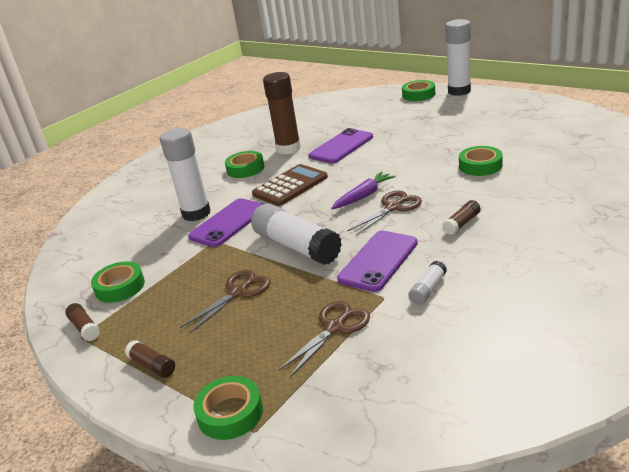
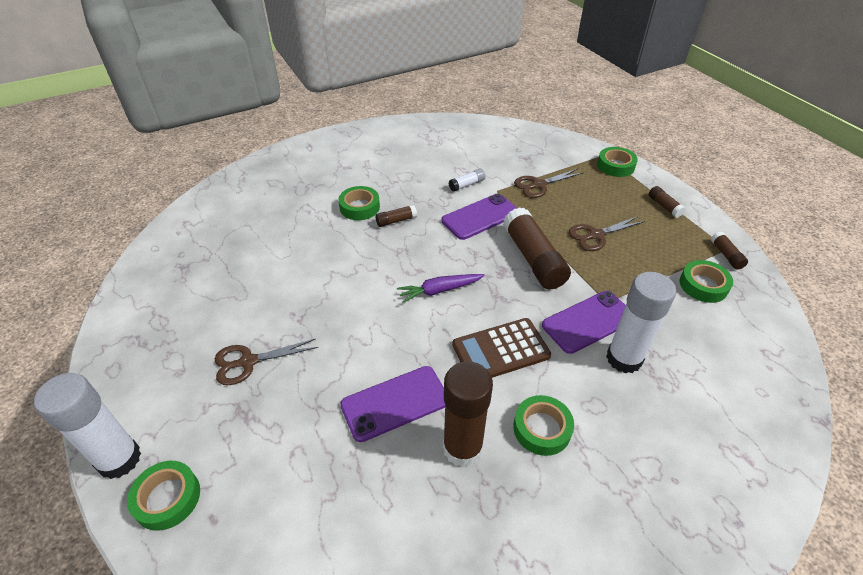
camera: 160 degrees left, 15 degrees up
white glue stick [251,204,342,265] -> brown glue stick [503,207,571,290]
brown scissors [347,190,422,236] -> brown scissors moved to [215,339,318,385]
green tape [459,146,503,176] -> green tape moved to [339,186,380,220]

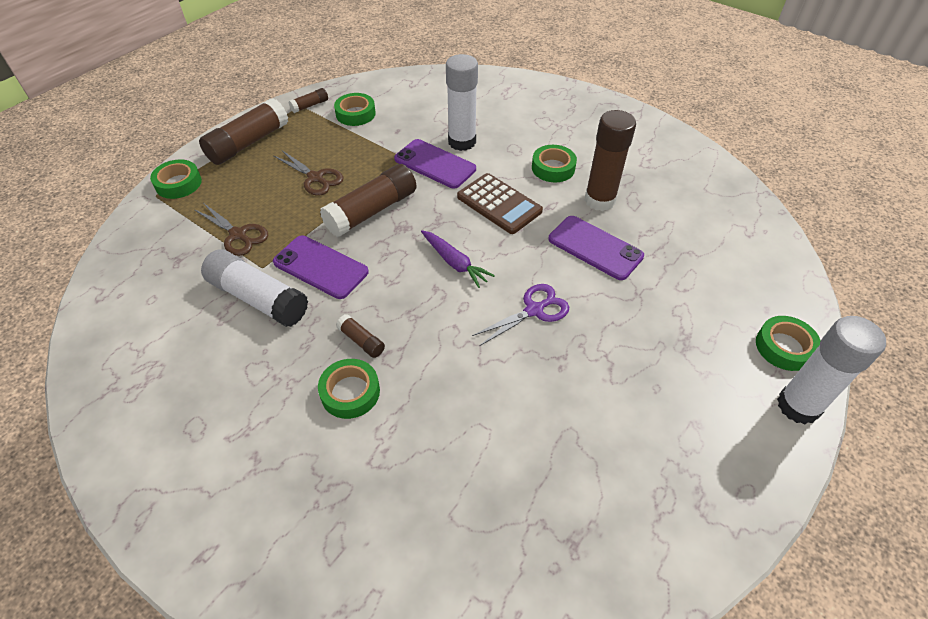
camera: 115 degrees left, 5 degrees up
brown scissors [215,339,318,385] -> none
white glue stick [448,168,486,192] -> white glue stick [201,249,308,327], size x2.15
brown glue stick [648,186,686,218] -> brown glue stick [199,98,288,165], size x2.15
none -> purple scissors [472,284,569,346]

